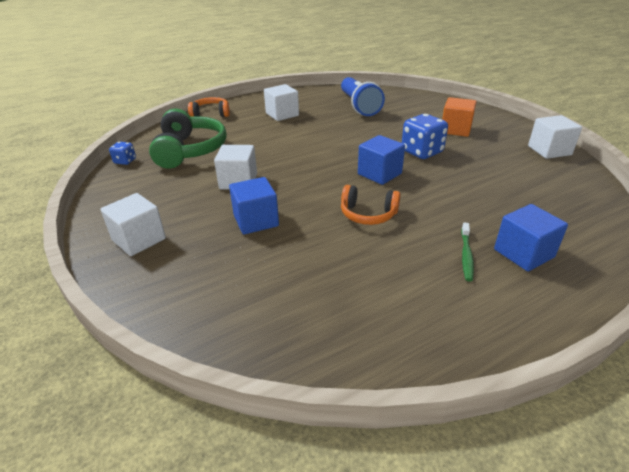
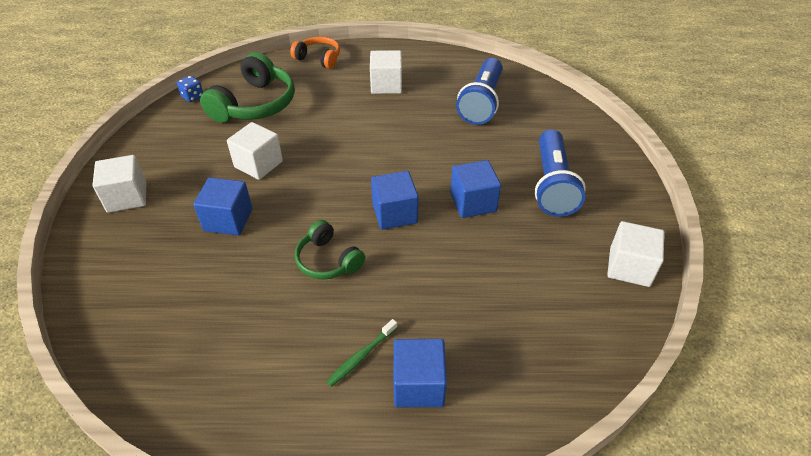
camera: 30 degrees right, 10 degrees up
orange headphones [341,185,400,225] -> green headphones [295,220,365,280]
blue dice [402,114,448,159] -> blue cube [450,160,501,218]
orange cube [442,97,476,137] -> blue flashlight [535,129,586,217]

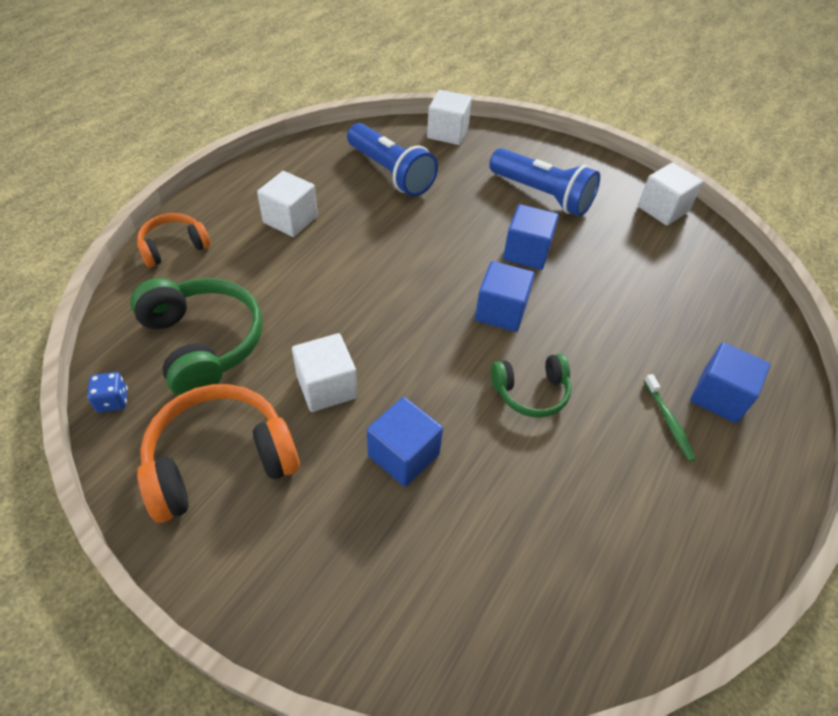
camera: 60 degrees left, 5 degrees up
white cube [93,155,146,213] -> white cube moved to [427,90,472,145]
none -> orange headphones [137,384,300,523]

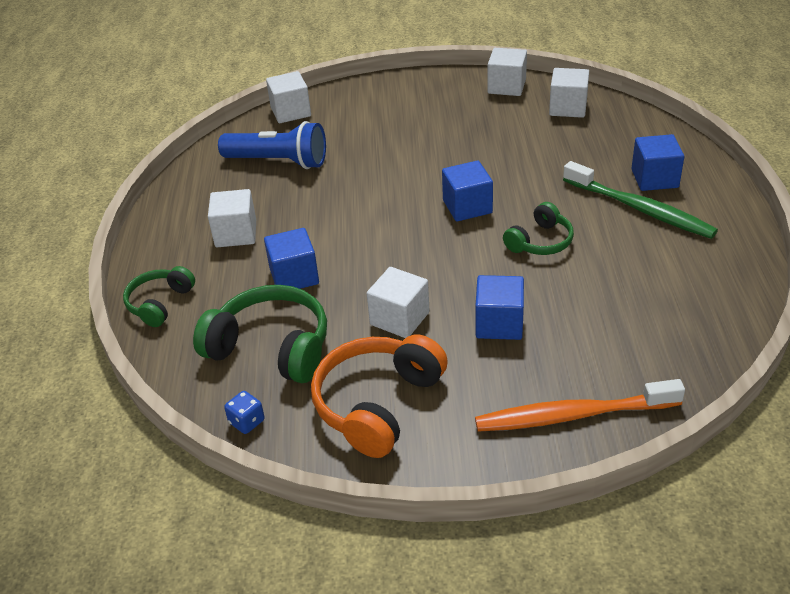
camera: 30 degrees left, 10 degrees down
orange headphones [137,213,210,267] -> green headphones [123,266,195,327]
blue flashlight [489,148,600,216] -> none
blue cube [503,204,559,270] -> blue cube moved to [264,228,319,289]
green toothbrush [644,374,696,462] -> green toothbrush [563,161,718,239], size x2.10
none -> orange toothbrush [475,379,685,432]
none -> white cube [549,68,589,118]

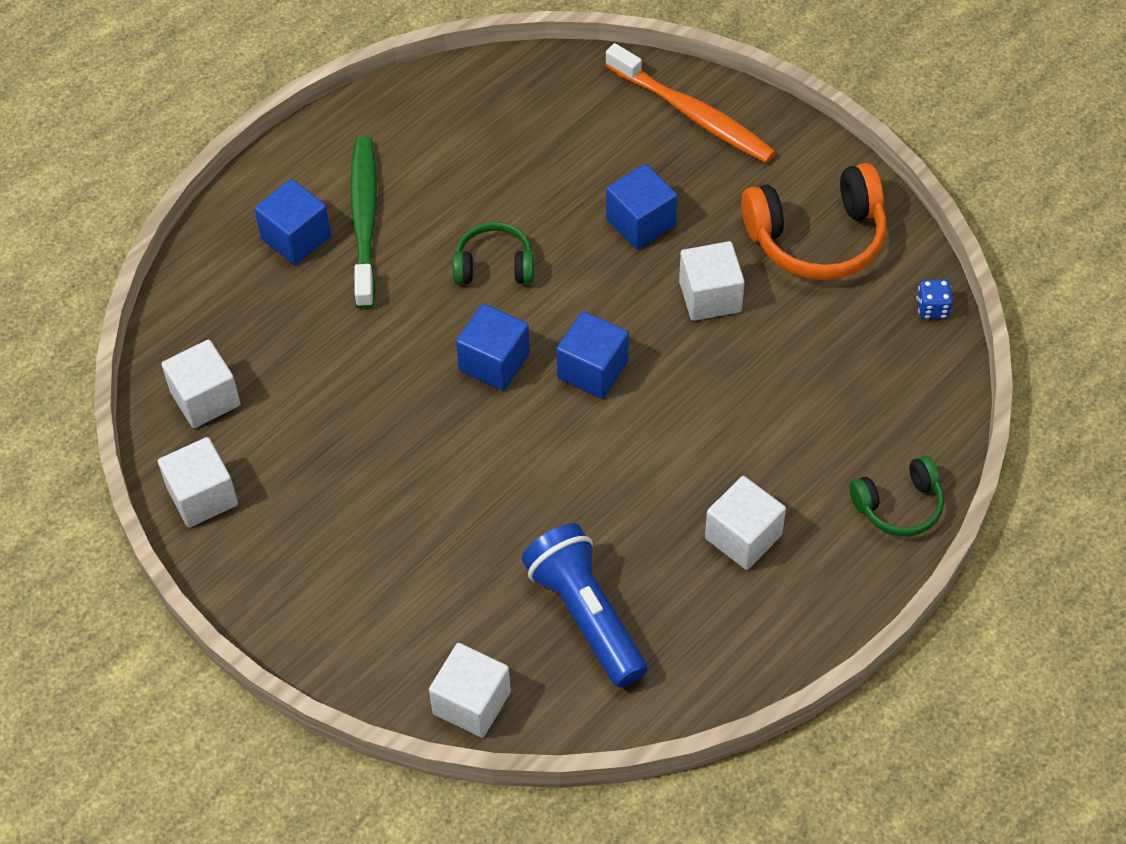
camera: 135 degrees left, 15 degrees up
green headphones [193,285,327,383] -> none
blue cube [264,228,319,289] -> blue cube moved to [556,311,629,399]

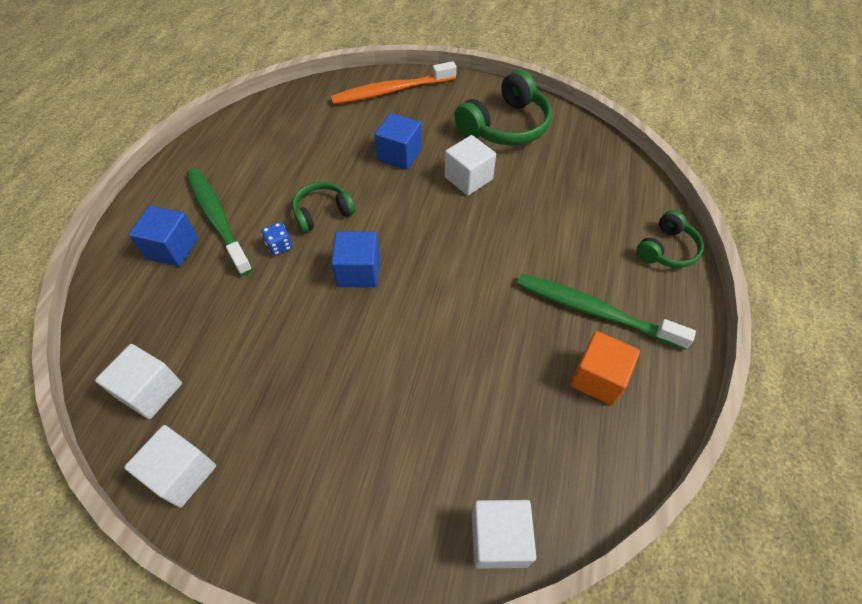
camera: 30 degrees left, 0 degrees up
blue flashlight [521,523,647,687] -> none
blue cube [556,311,629,399] -> none
orange toothbrush [605,43,776,163] -> orange toothbrush turned 150 degrees clockwise [331,61,457,105]
white cube [705,476,786,570] -> green toothbrush [517,274,696,350]
orange headphones [741,163,887,280] -> green headphones [454,70,552,146]
blue dice [916,279,953,319] -> blue dice moved to [261,222,292,256]
none -> orange cube [570,331,640,405]

